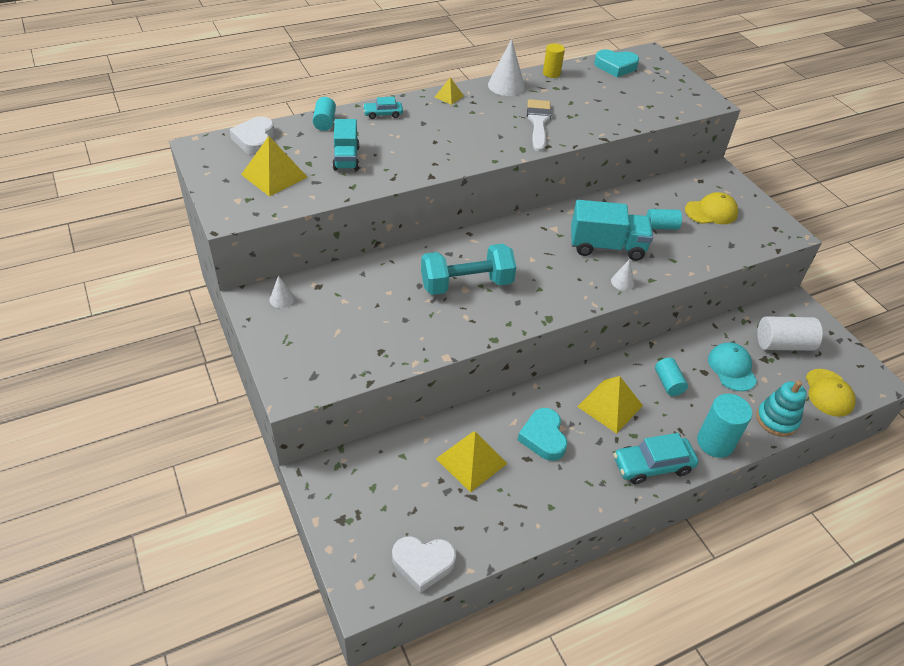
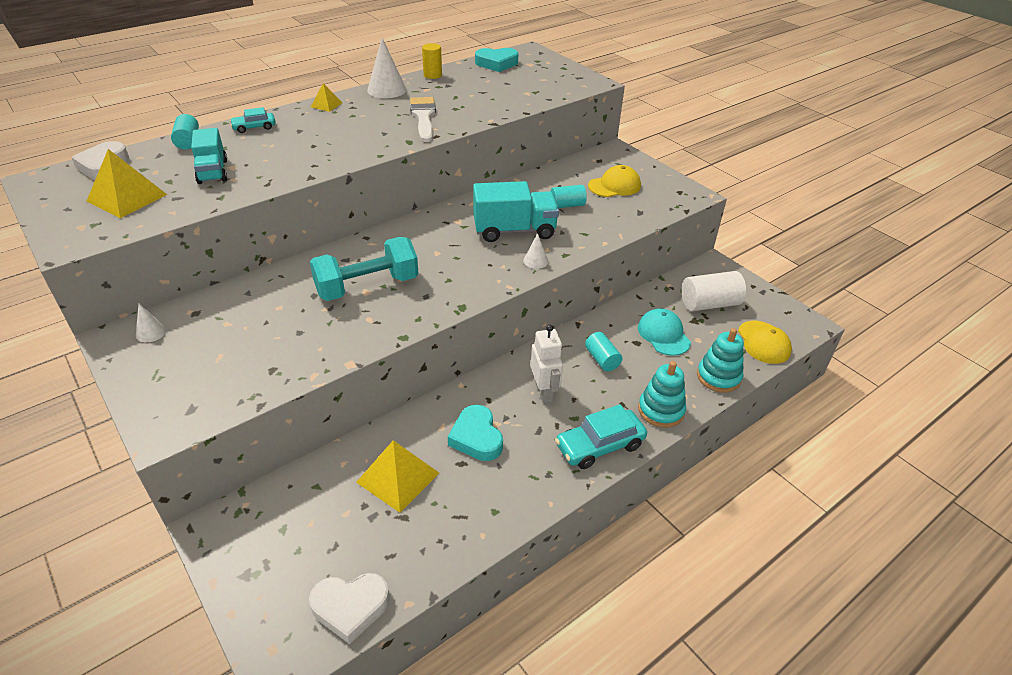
camera: 10 degrees left, 5 degrees down
yellow pyramid [577,376,643,434] -> white robot [531,325,563,403]
turquoise cylinder [697,394,752,458] -> turquoise stacking toy [638,361,686,428]

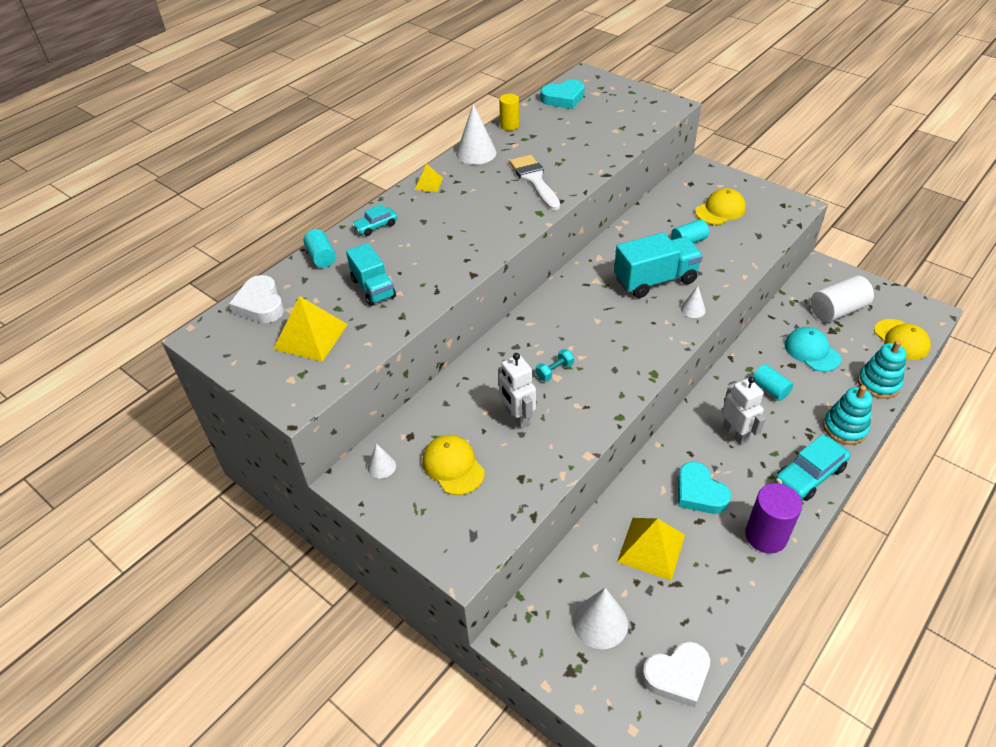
camera: 10 degrees left, 5 degrees up
turquoise dumbbell [310,237,419,301] -> turquoise dumbbell [536,349,574,381], size x0.41
none -> yellow cap [422,435,485,495]
none -> white robot [498,353,536,429]
none -> white cone [573,588,628,649]
none -> purple cylinder [745,483,802,554]

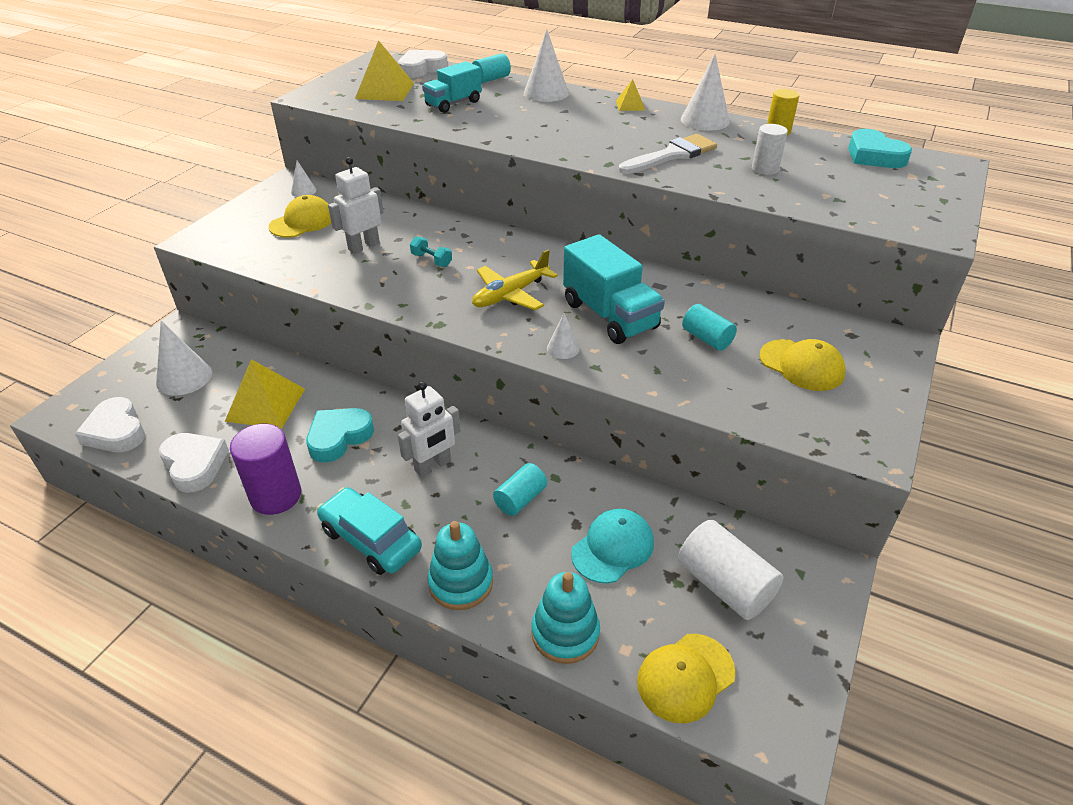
camera: 75 degrees right, 5 degrees down
turquoise car [352,204,398,236] -> white cone [524,29,569,102]
none -> white heart [159,433,229,493]
none -> yellow plane [472,250,558,310]
none -> white cylinder [752,124,788,175]

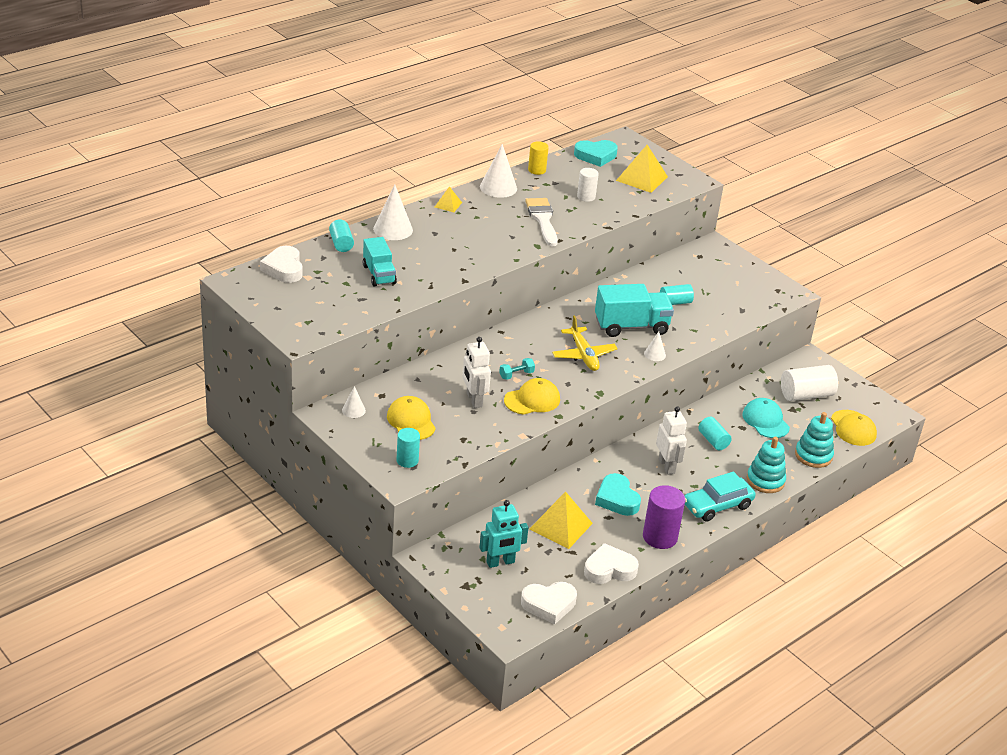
camera: 70 degrees left, 5 degrees down
white cone [156,321,212,395] -> turquoise robot [479,500,529,568]
yellow pyramid [355,40,414,101] -> yellow pyramid moved to [616,145,668,193]
yellow cap [759,339,846,391] -> yellow cap moved to [504,378,560,415]
none -> turquoise cylinder [397,428,420,468]

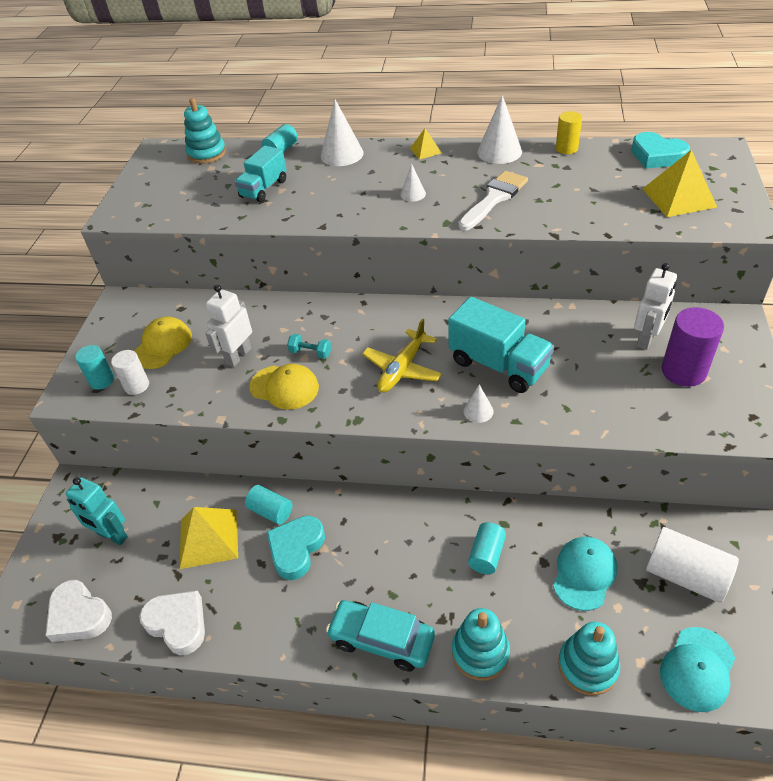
camera: 55 degrees right, 10 degrees up
white heart [260,246,303,283] -> turquoise stacking toy [184,98,226,164]
white cone [342,386,366,418] -> white cone moved to [400,164,426,202]
white cylinder [577,168,599,202] -> white cylinder moved to [111,350,149,395]
purple cylinder [643,485,685,549] -> purple cylinder moved to [662,307,724,387]
white robot [656,406,687,475] -> white robot moved to [634,263,677,350]
turquoise cylinder [660,284,694,305] -> turquoise cylinder moved to [245,485,293,525]
yellow cap [831,410,877,446] -> turquoise cap [660,627,735,712]

